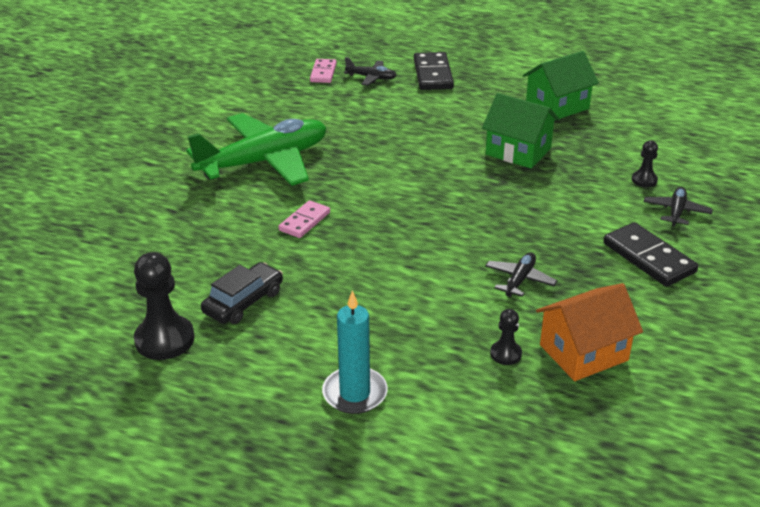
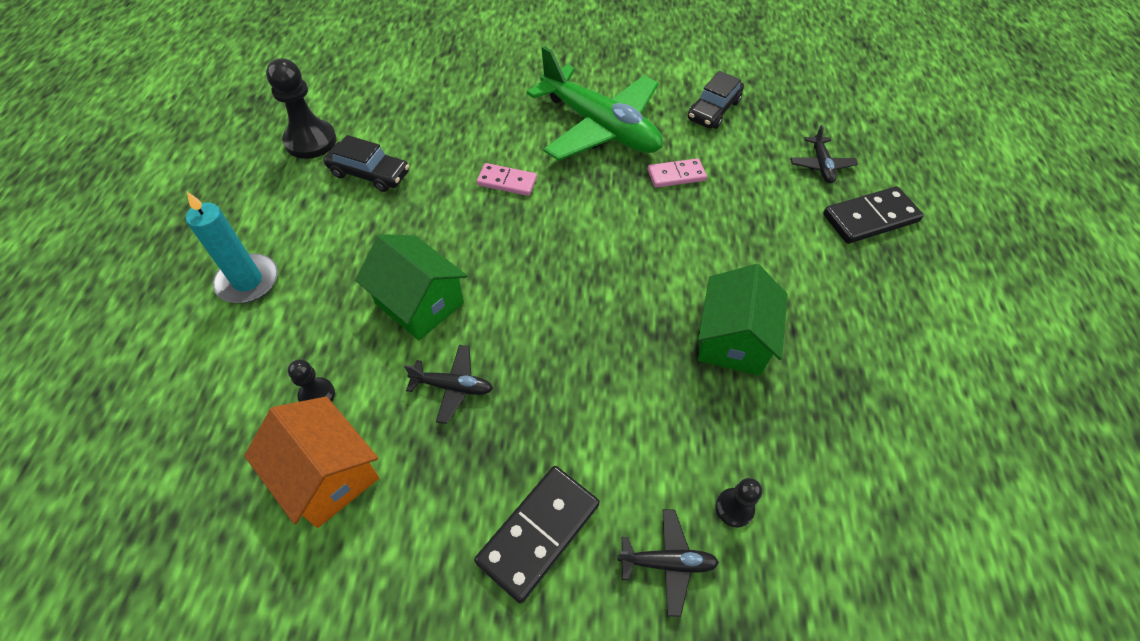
camera: 70 degrees right, 20 degrees up
pink domino [310,59,337,83] -> pink domino moved to [648,158,707,188]
green house [523,51,599,121] -> green house moved to [355,234,467,340]
none -> black car [688,71,744,129]

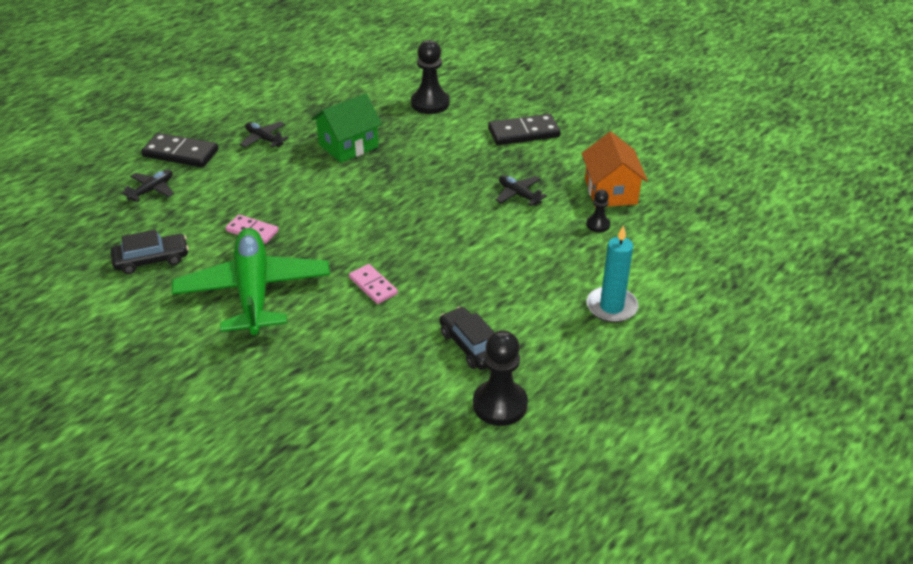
camera: 140 degrees left, 15 degrees down
green house [355,234,467,340] -> none
black plane [617,509,719,617] -> black plane moved to [240,121,289,148]
black pawn [716,478,762,527] -> black pawn [411,40,450,114], size x1.90

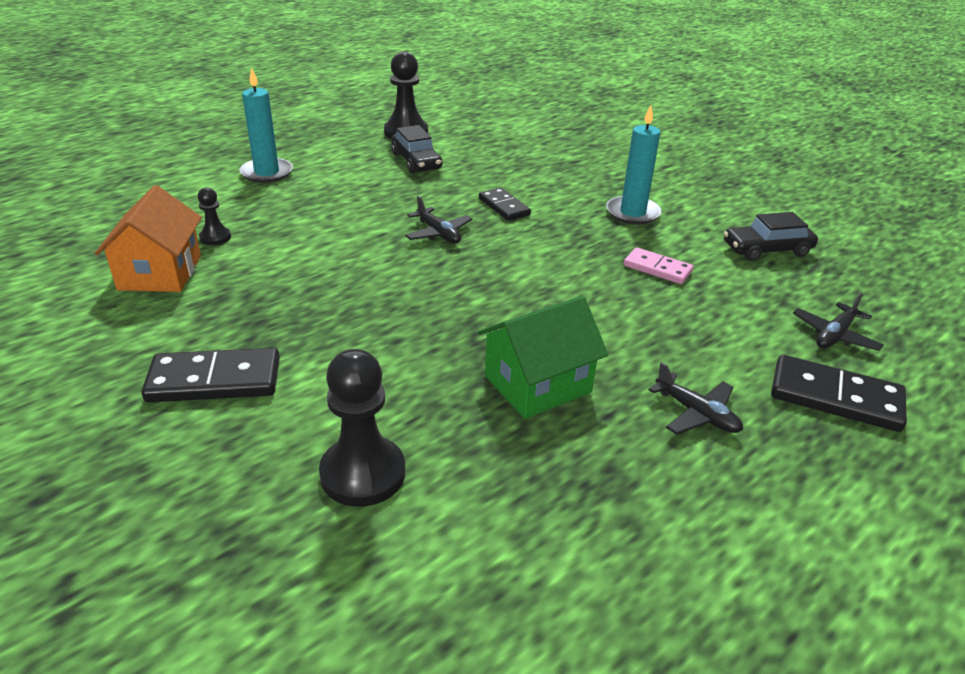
camera: 175 degrees left, 5 degrees down
green plane [172,228,330,335] -> turquoise candle [606,105,662,225]
pink domino [349,264,398,304] -> black domino [479,188,531,221]
black plane [496,175,547,206] -> black plane moved to [405,196,472,243]

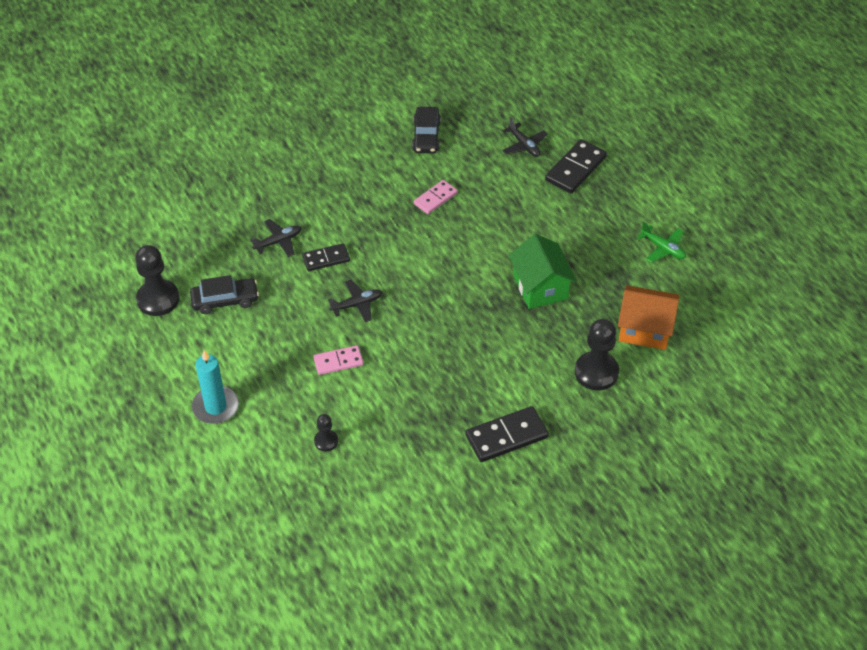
camera: 75 degrees left, 15 degrees up
orange house [95,185,202,292] -> orange house moved to [618,285,679,350]
black domino [142,348,280,402] -> black domino turned 60 degrees clockwise [465,406,549,462]
turquoise candle [606,105,662,225] -> none
black plane [649,362,743,435] -> black plane moved to [250,219,301,257]
none -> pink domino [313,345,363,375]
none -> green plane [637,222,686,263]

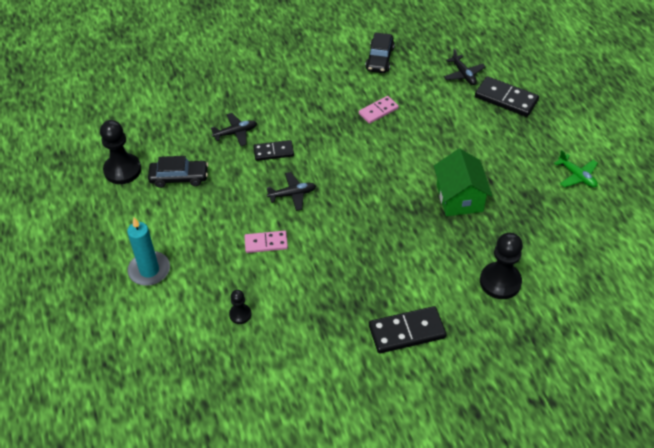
camera: 10 degrees right, 0 degrees up
black domino [545,139,607,194] -> black domino turned 75 degrees clockwise [475,76,539,117]
orange house [618,285,679,350] -> none

